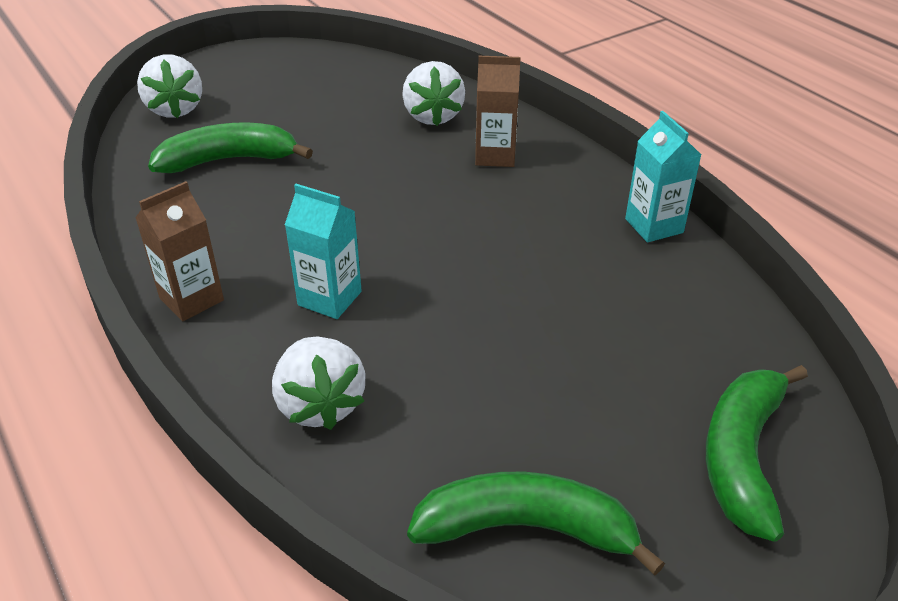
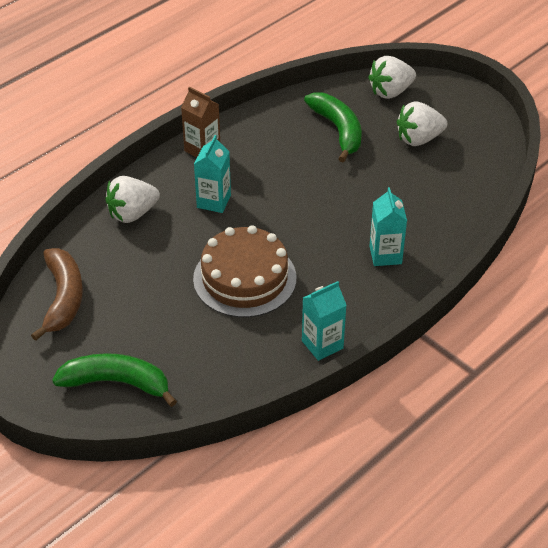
camera: 80 degrees right, 5 degrees up
white strawberry [402,61,465,126] -> white strawberry moved to [396,101,447,146]
green banana [407,472,665,575] -> brown banana [31,248,83,341]
brown carton [475,56,521,167] -> turquoise carton [370,187,407,266]
none -> brown cake [193,225,296,318]

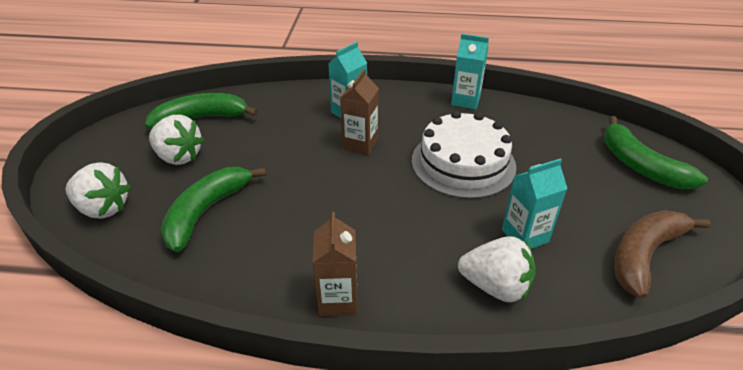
camera: 130 degrees left, 5 degrees down
brown cake [193,225,296,318] -> white cake [412,111,517,199]
turquoise carton [194,135,231,213] -> turquoise carton moved to [502,158,568,249]
none -> green banana [145,93,258,129]
none -> brown carton [340,69,379,155]

